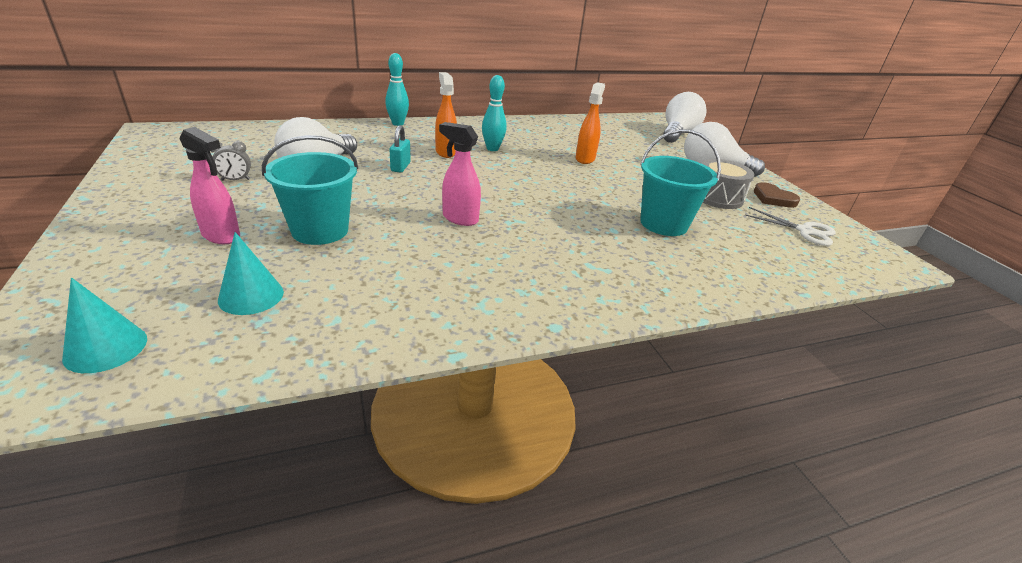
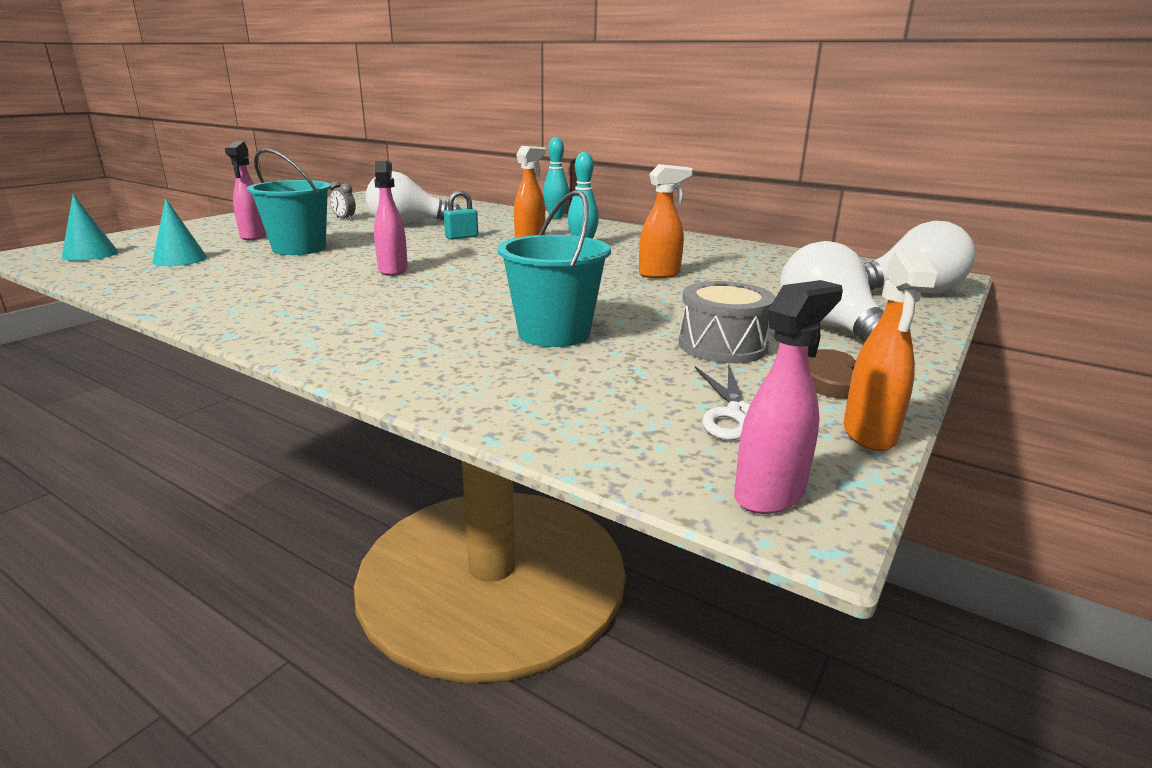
camera: 55 degrees right, 10 degrees down
none -> pink spray bottle [734,280,843,514]
none -> orange spray bottle [843,248,937,451]

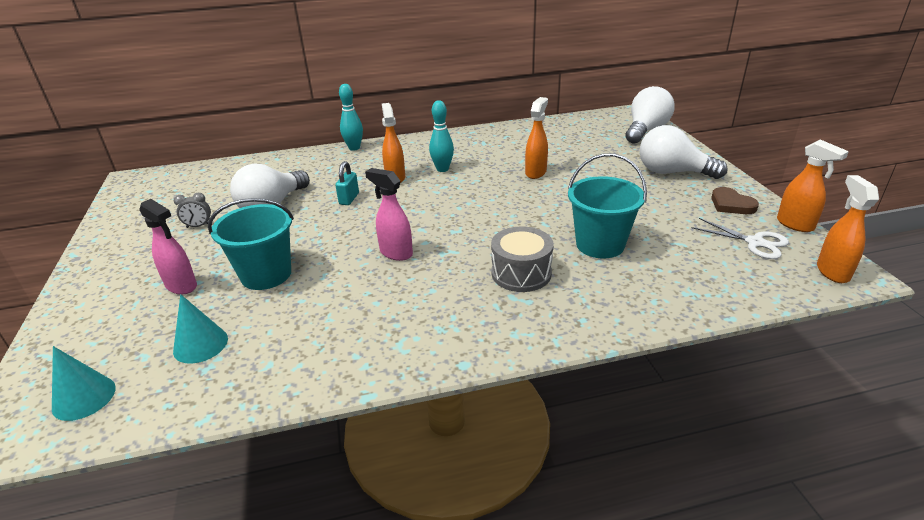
camera: 45 degrees left, 10 degrees up
grey drum [679,281,775,363] -> grey drum moved to [491,227,554,292]
pink spray bottle [734,280,843,514] -> orange spray bottle [817,175,879,283]

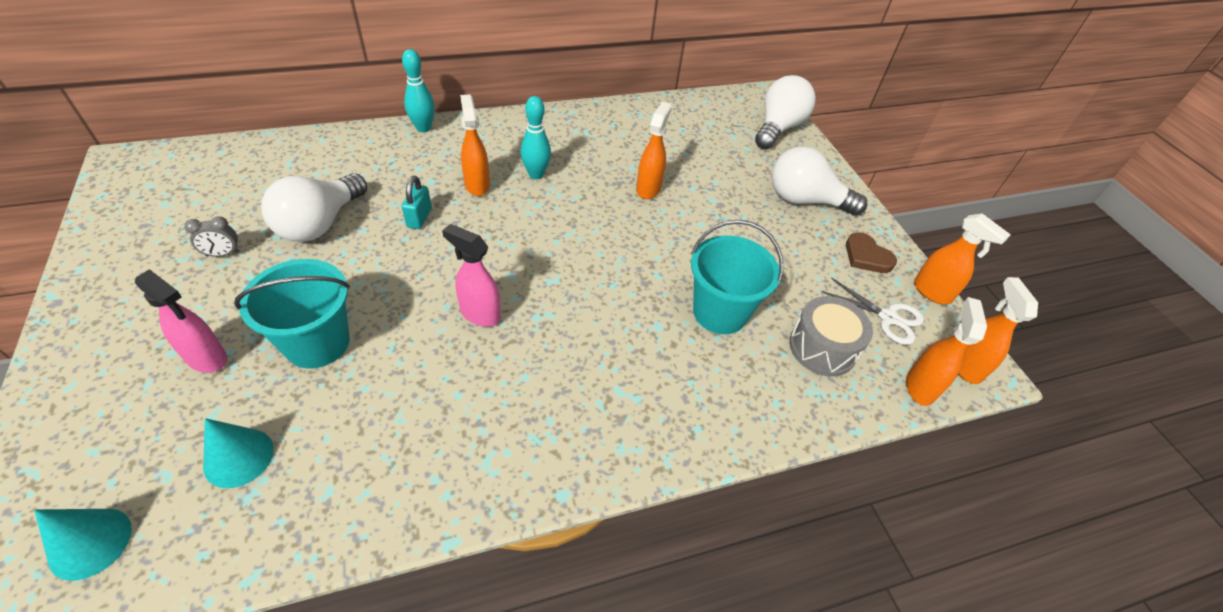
camera: 10 degrees left, 15 degrees up
grey drum [491,227,554,292] -> grey drum moved to [789,296,873,376]
none -> orange spray bottle [906,297,987,406]

